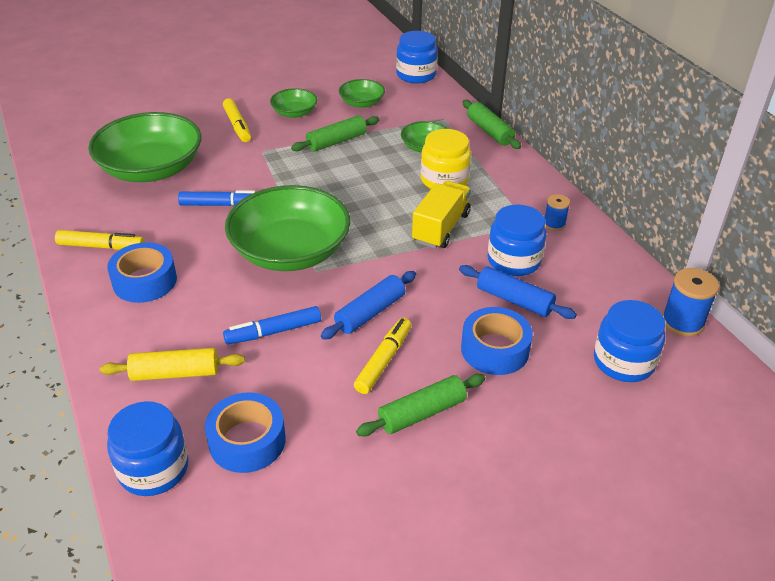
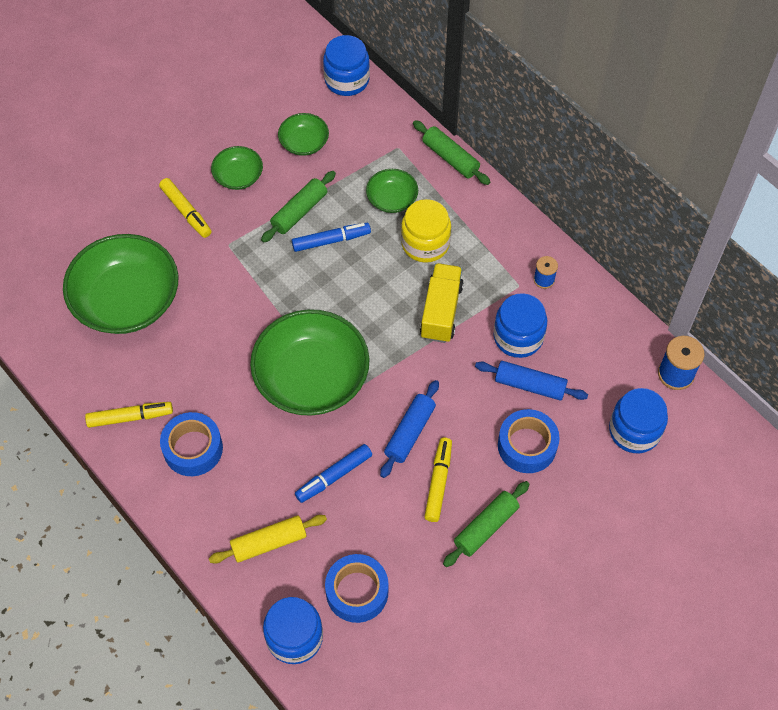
camera: 15 degrees left, 20 degrees up
blue marker [178,190,255,206] -> blue marker moved to [292,223,371,252]

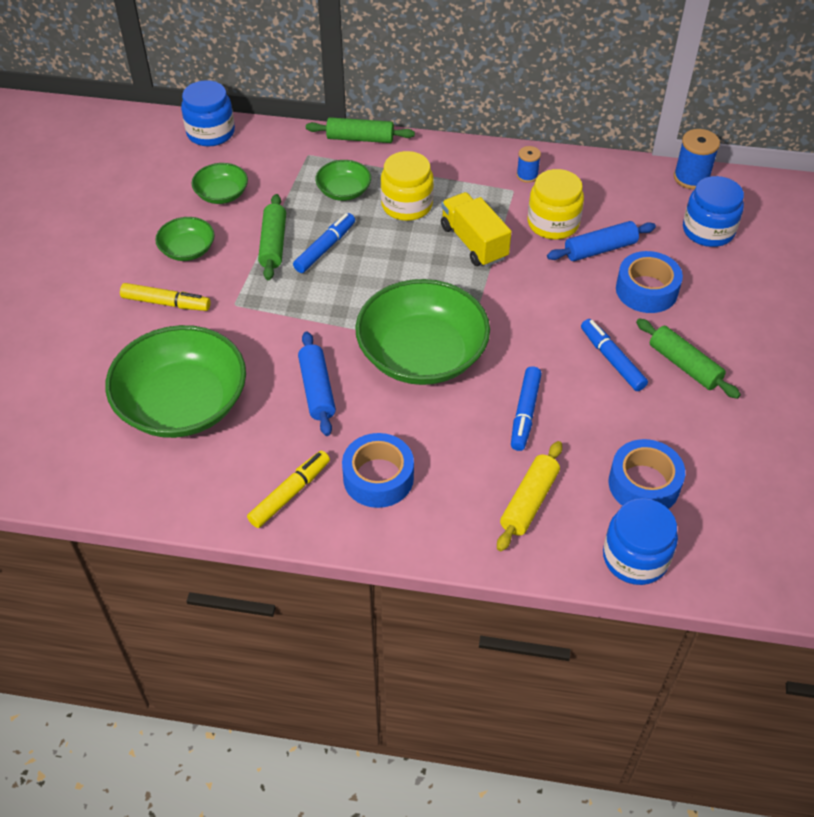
camera: 40 degrees left, 10 degrees down
blue rolling pin [380,380,439,478] -> blue rolling pin moved to [298,331,336,436]
yellow marker [424,438,452,522] -> blue marker [581,319,648,391]
green rolling pin [443,481,530,567] -> green rolling pin turned 45 degrees counterclockwise [636,318,741,399]
blue jar [494,293,547,358] -> yellow jar [528,169,584,240]

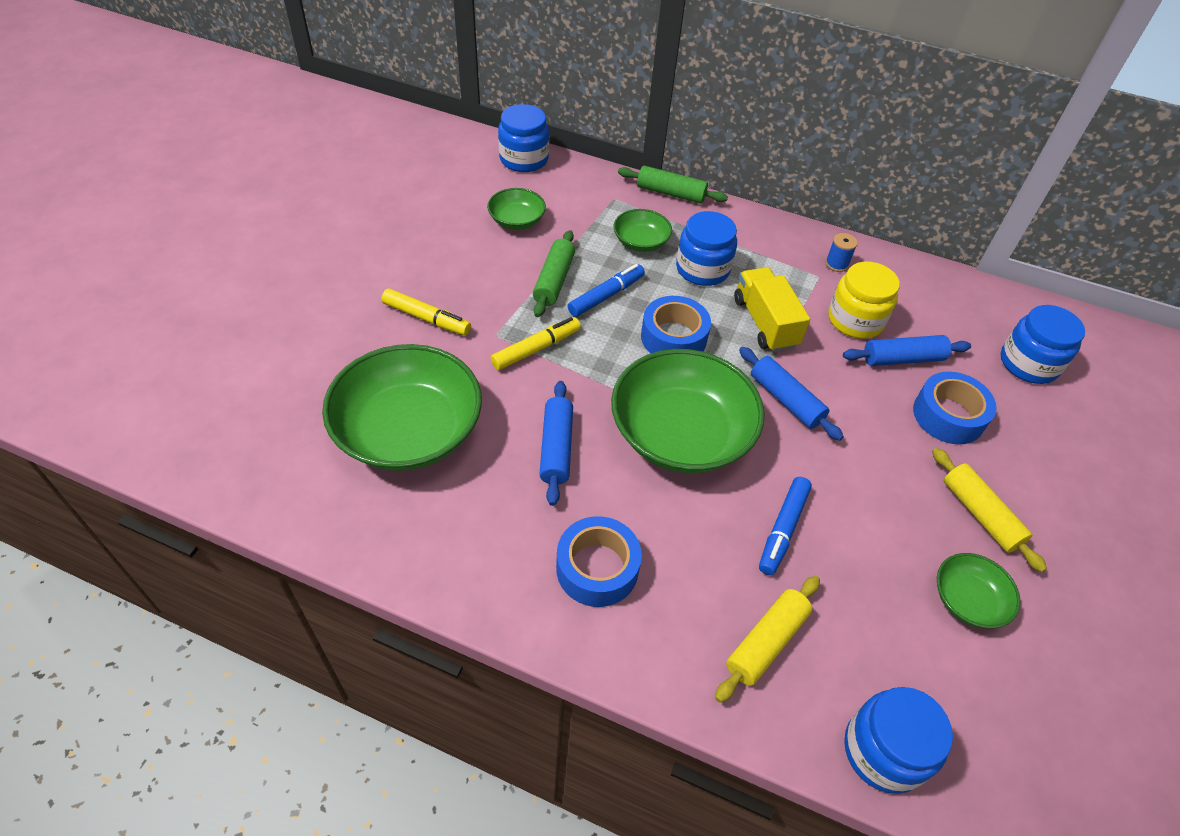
camera: 10 degrees right, 0 degrees up
green bowl [155,217,215,261] -> green bowl moved to [937,553,1021,628]
yellow marker [247,451,330,528] -> yellow marker moved to [491,317,581,370]
yellow jar [380,151,434,221] -> blue jar [676,211,737,286]
blue marker [581,319,648,391] -> none
blue tape [609,439,685,509] -> blue tape moved to [641,296,711,353]
green rolling pin [636,318,741,399] -> yellow rolling pin [932,448,1047,572]
blue spool [674,129,720,190] -> none
none -> blue rolling pin [739,346,844,441]

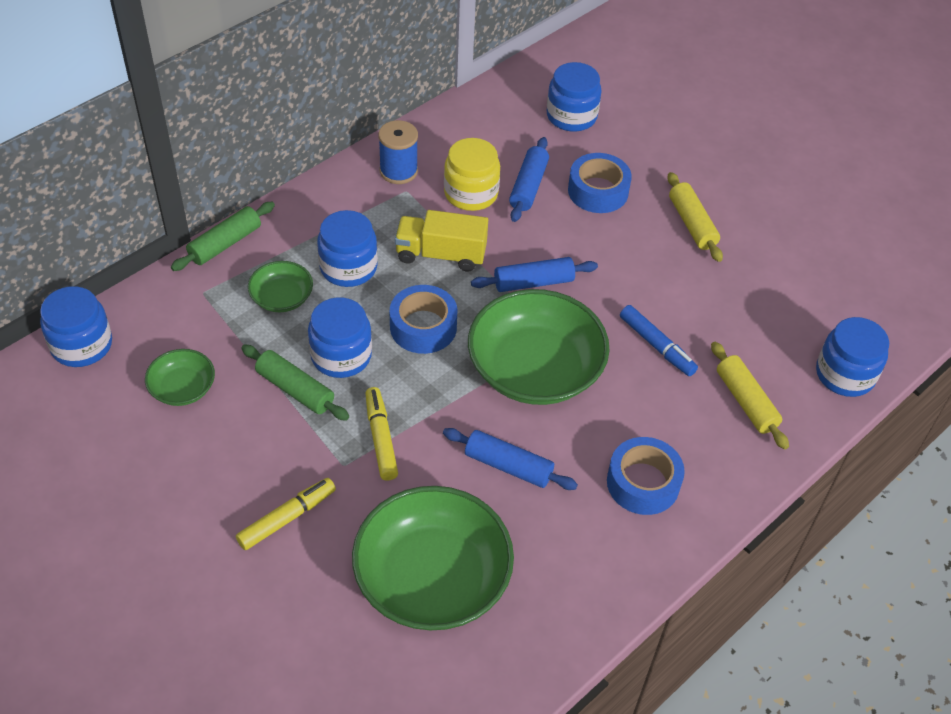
camera: 65 degrees left, 0 degrees up
blue marker [568,264,645,317] -> blue jar [308,297,372,378]
blue spool [825,233,858,272] -> blue spool [378,120,418,184], size x1.64
yellow rolling pin [932,448,1047,572] -> yellow rolling pin turned 75 degrees clockwise [667,172,723,262]
green bowl [937,553,1021,628] -> none

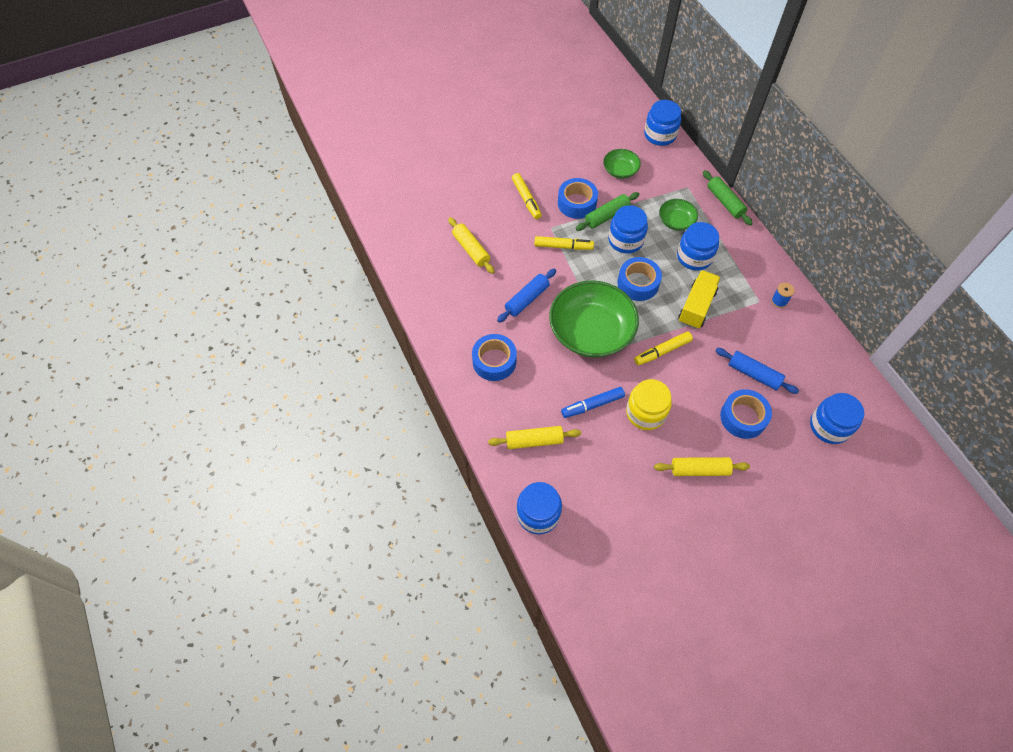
camera: 110 degrees right, 10 degrees up
green bowl [352,486,514,631] -> yellow rolling pin [448,217,495,274]
blue spool [378,120,418,184] -> blue spool [771,283,795,308], size x0.61
yellow jar [444,138,500,211] -> yellow jar moved to [626,379,672,430]
blue rolling pin [471,257,598,292] -> yellow marker [634,332,693,365]
none -> blue tape [558,178,598,219]

